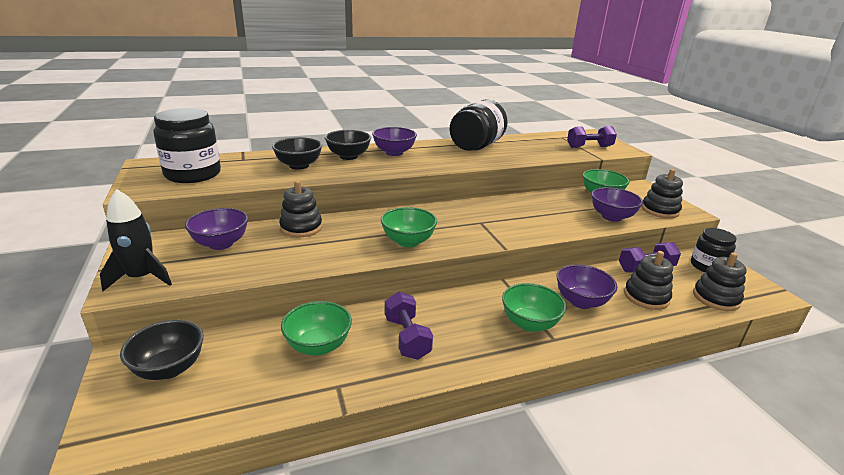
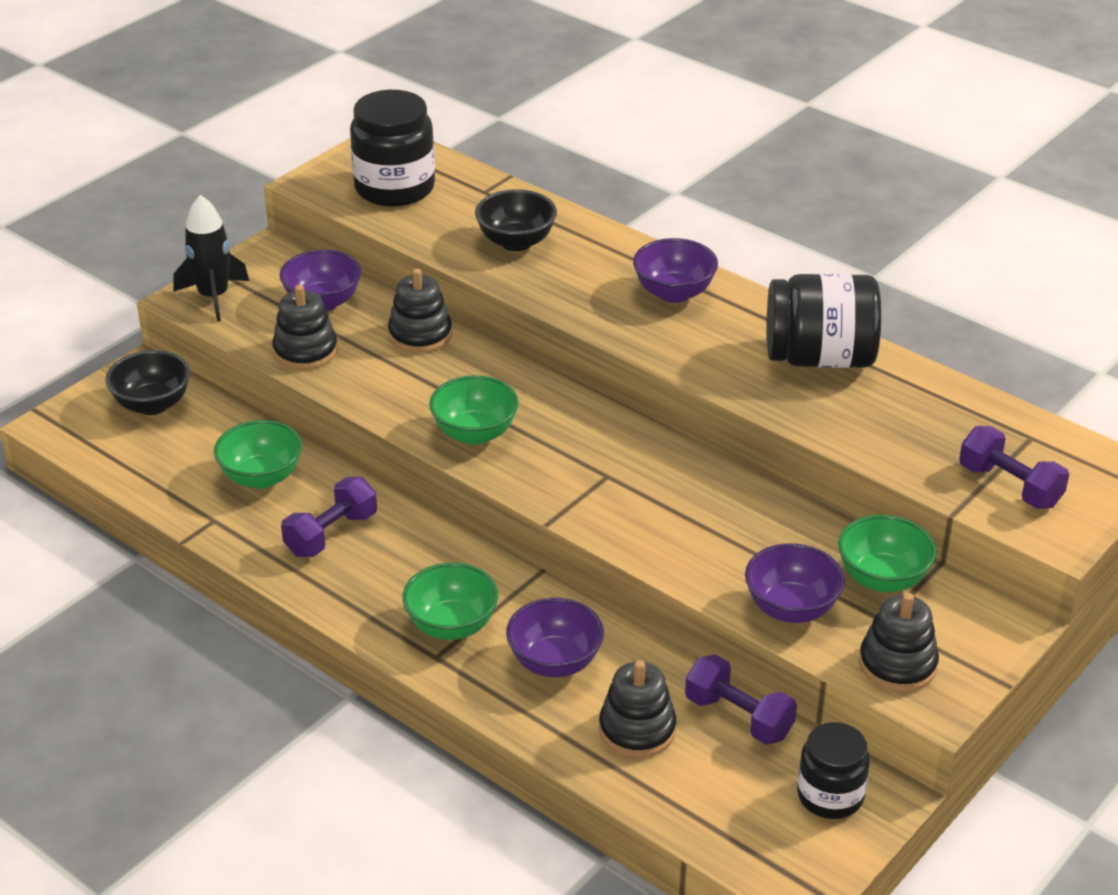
camera: 60 degrees right, 10 degrees up
black bowl [325,130,371,160] -> none
black stacking toy [693,252,747,311] -> black stacking toy moved to [272,285,338,370]

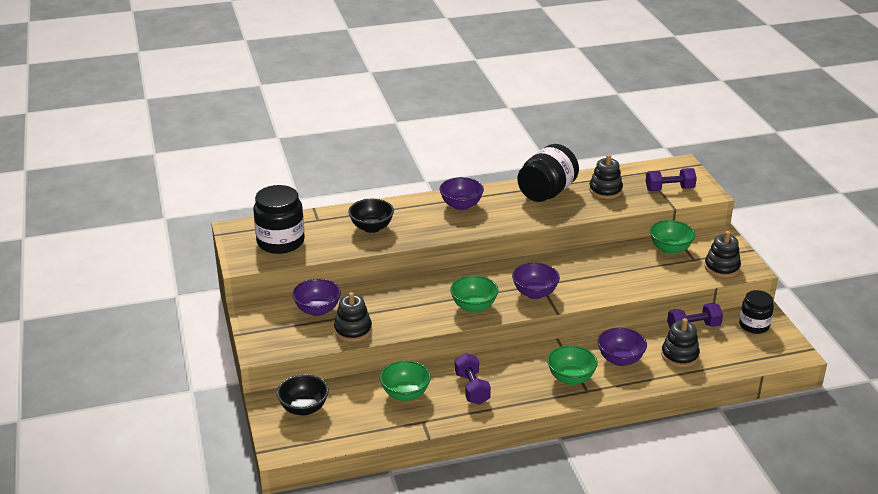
camera: 55 degrees left, 5 degrees down
black rocket [173,195,249,322] -> none
black stacking toy [388,269,452,353] -> black stacking toy moved to [589,154,623,199]
purple bowl [745,543,845,623] -> purple bowl moved to [512,263,560,299]

